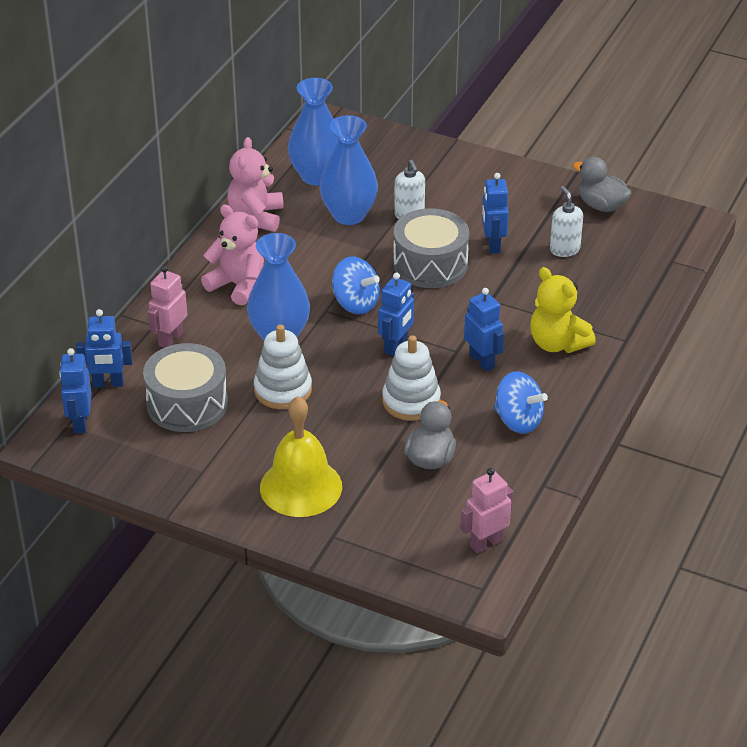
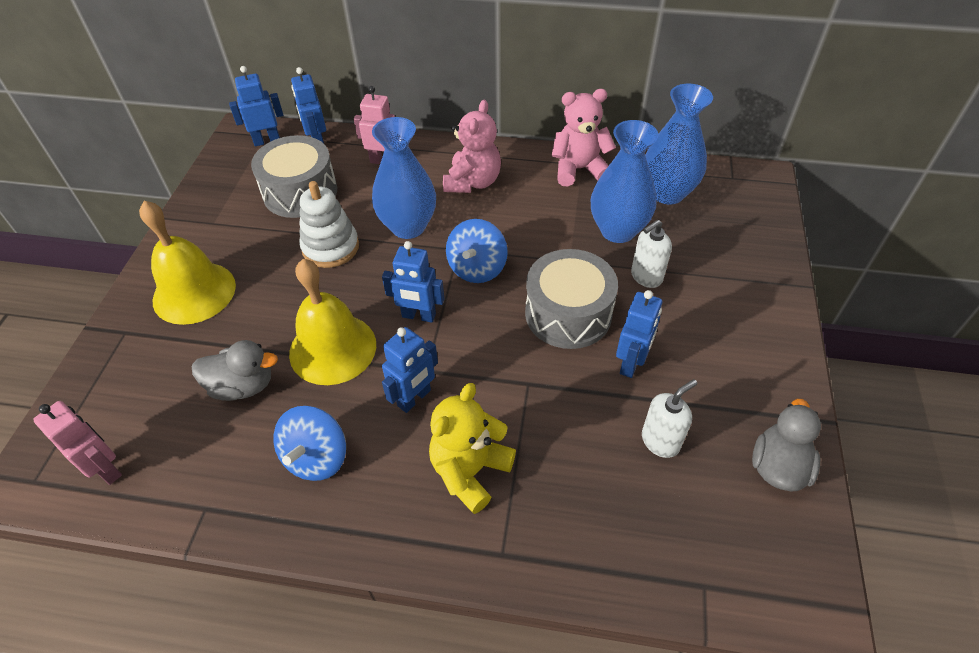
camera: 75 degrees right, 10 degrees up
white stacking toy [382,335,441,421] -> yellow bell [289,259,376,385]
blue robot [482,173,509,254] -> blue robot turned 135 degrees clockwise [616,290,662,378]

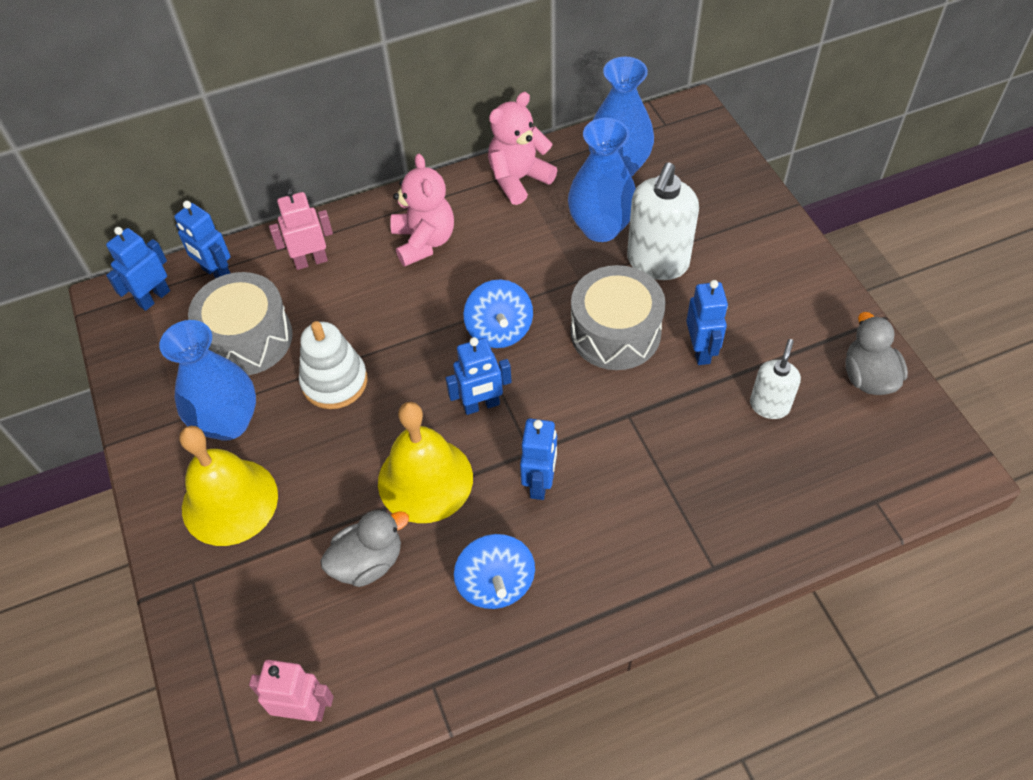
camera: 30 degrees left, 5 degrees up
blue vase [372,117,436,239] -> blue vase moved to [159,320,256,441]
yellow teddy bear [429,383,516,514] -> none
white soap dispenser [631,220,672,288] -> white soap dispenser [627,162,699,280], size x1.72

